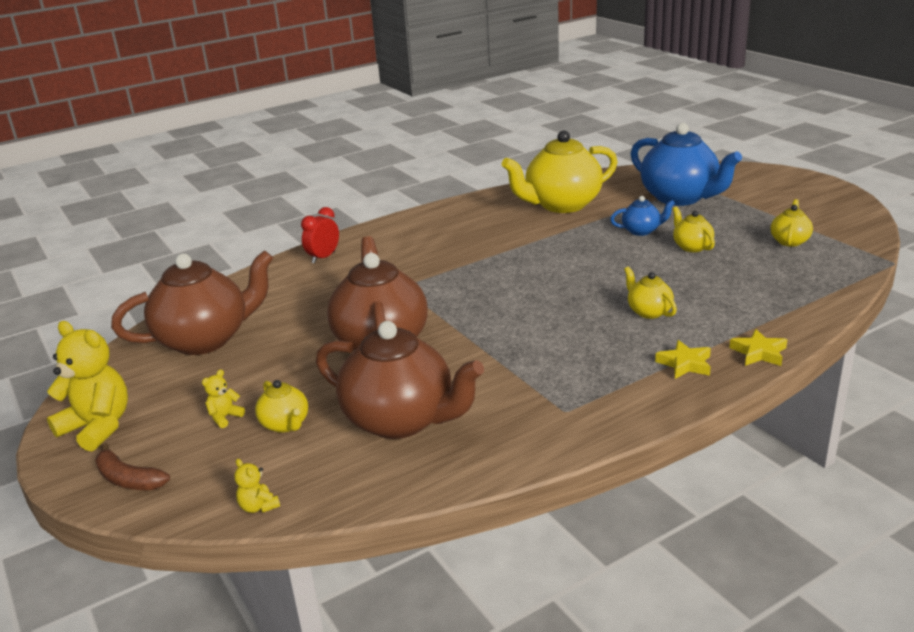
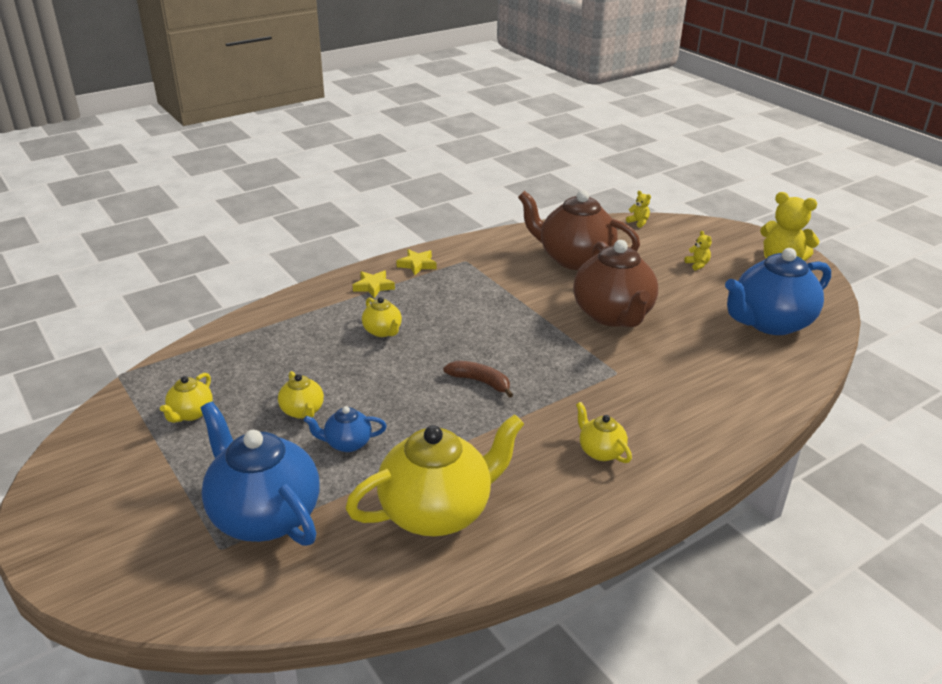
camera: 175 degrees right, 5 degrees up
brown banana [95,443,170,490] -> brown banana moved to [443,361,513,398]
brown teapot [111,250,273,355] -> blue teapot [725,248,831,335]
yellow teddy bear [202,370,245,428] -> yellow teddy bear turned 60 degrees counterclockwise [685,231,712,270]
yellow teapot [255,380,308,433] -> yellow teapot moved to [576,402,632,463]
red clock [301,207,339,264] -> none
yellow star [729,329,787,366] -> yellow star moved to [396,249,437,275]

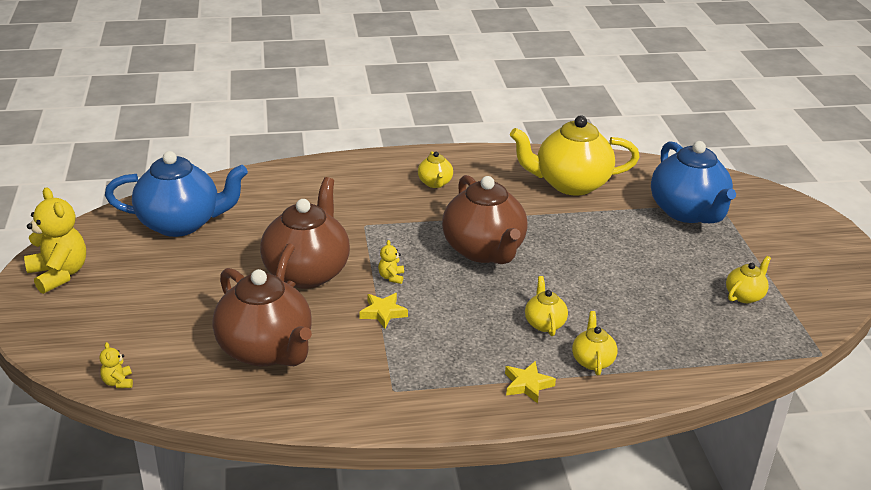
camera: 155 degrees left, 0 degrees up
yellow teapot [278,371,324,419] -> yellow teapot moved to [572,311,617,375]
blue teapot [304,406,387,452] -> none
yellow star [396,249,437,275] -> yellow star moved to [360,293,408,329]
brown banana [443,361,513,398] -> brown teapot [442,175,528,264]
yellow teddy bear [685,231,712,270] -> yellow teddy bear moved to [378,240,404,284]

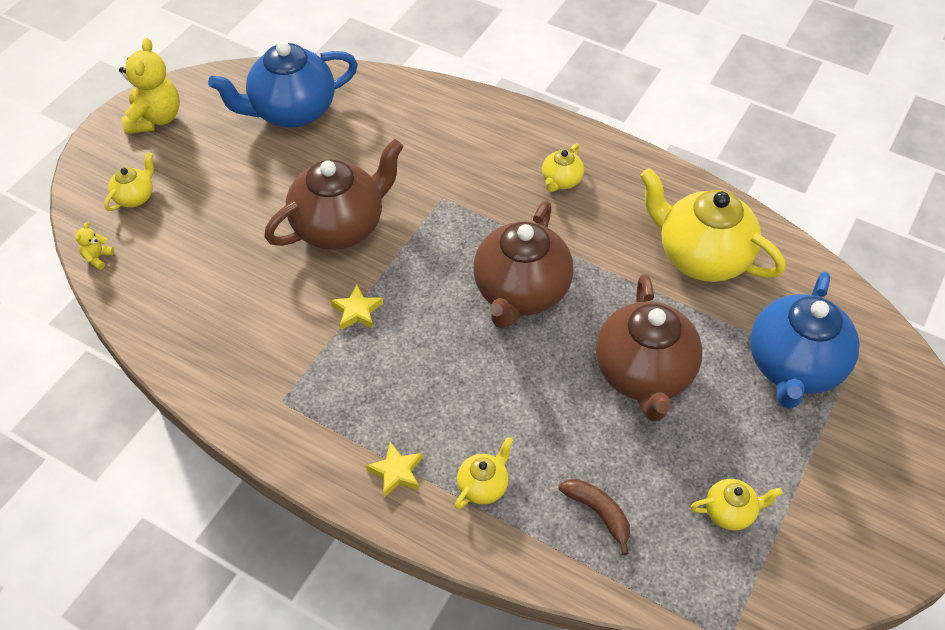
camera: 40 degrees right, 20 degrees up
blue teapot [105,151,248,237] -> blue teapot turned 120 degrees clockwise [208,41,358,128]
brown teapot [213,268,312,366] -> brown teapot moved to [596,274,702,421]
yellow teddy bear [378,240,404,284] -> none
yellow teapot [525,276,568,336] -> yellow teapot moved to [104,152,154,211]
none -> brown banana [558,479,630,555]

